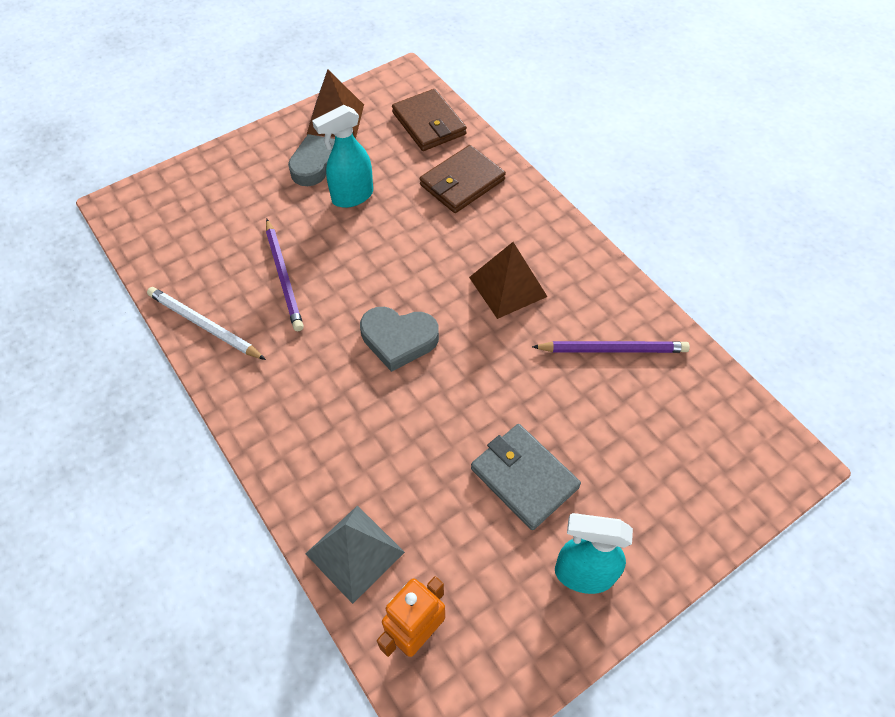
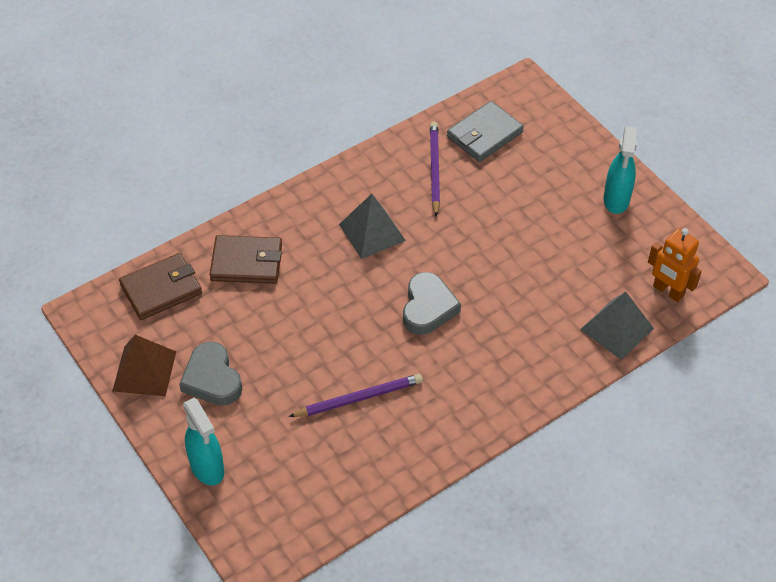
camera: 90 degrees left, 5 degrees down
white pencil [147,287,266,360] -> none
turquoise spray bottle [312,105,373,208] -> turquoise spray bottle moved to [183,398,224,486]
brown wallet [420,145,506,213] -> brown wallet turned 45 degrees counterclockwise [209,235,282,284]
brown pyramid [469,242,548,319] -> grey pyramid [339,194,406,259]
grey wallet [471,424,581,530] -> grey wallet moved to [447,101,524,162]

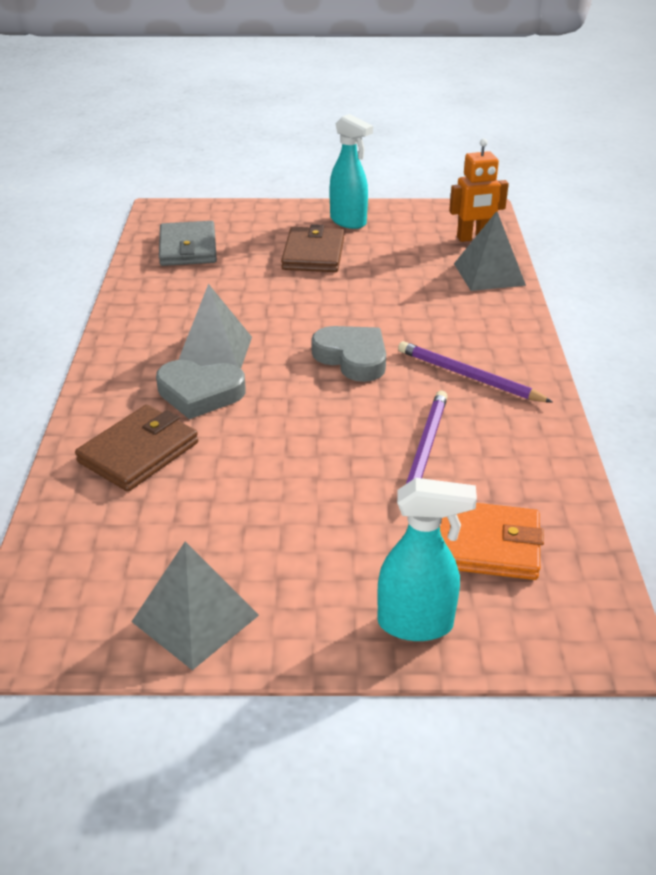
camera: 55 degrees left, 15 degrees down
brown pyramid [113,335,176,396] -> grey pyramid [132,541,259,670]
brown wallet [119,253,202,320] -> brown wallet moved to [281,224,344,272]
grey heart [179,341,242,406] -> grey heart moved to [156,360,246,419]
purple pencil [430,122,440,217] -> purple pencil moved to [398,341,553,403]
none -> orange wallet [440,503,544,580]

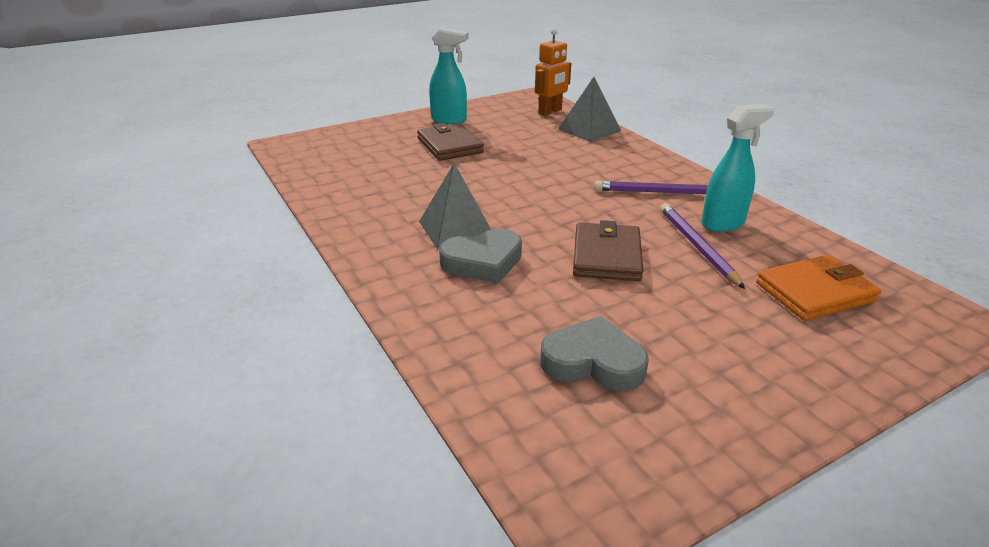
camera: 30 degrees left, 5 degrees down
brown wallet [75,405,198,492] -> brown wallet moved to [573,220,643,281]
grey pyramid [132,541,259,670] -> none
grey wallet [159,221,217,266] -> none
grey heart [311,326,386,382] -> grey heart moved to [540,316,649,391]
turquoise spray bottle [377,478,477,641] -> turquoise spray bottle moved to [701,104,775,232]

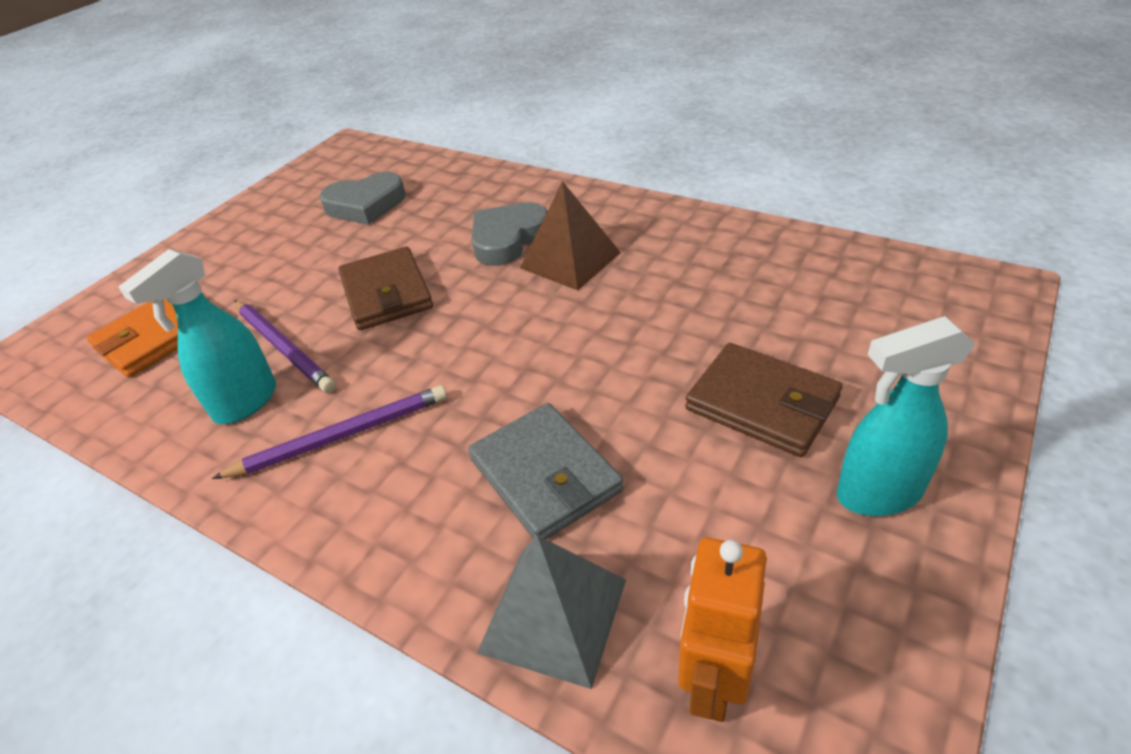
camera: 155 degrees right, 10 degrees up
grey pyramid [419,163,491,250] -> brown pyramid [520,181,621,291]
none -> grey wallet [468,403,624,539]

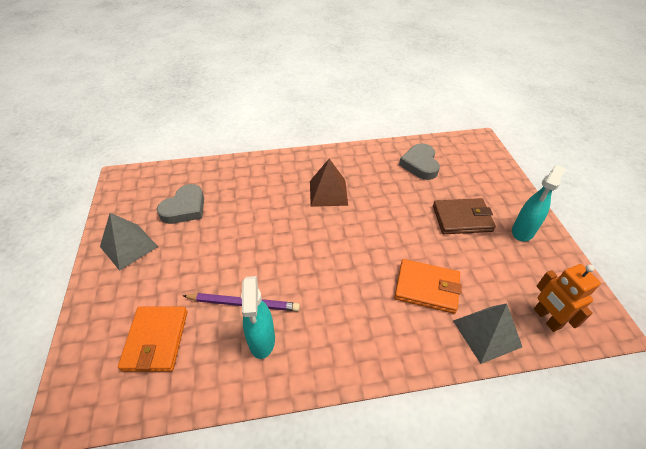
camera: 45 degrees left, 5 degrees up
purple pencil [212,385,447,479] -> none
brown wallet [338,247,433,330] -> none
grey wallet [468,403,624,539] -> orange wallet [395,259,462,314]
grey heart [472,202,548,266] -> grey heart moved to [399,143,440,180]
none -> grey pyramid [100,213,158,271]

